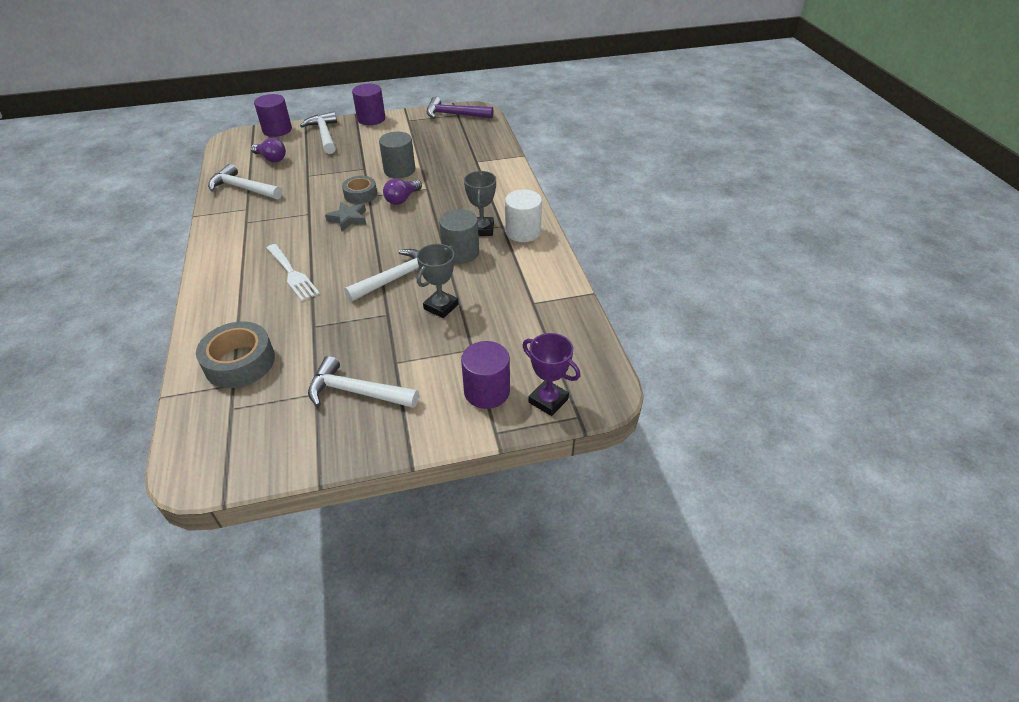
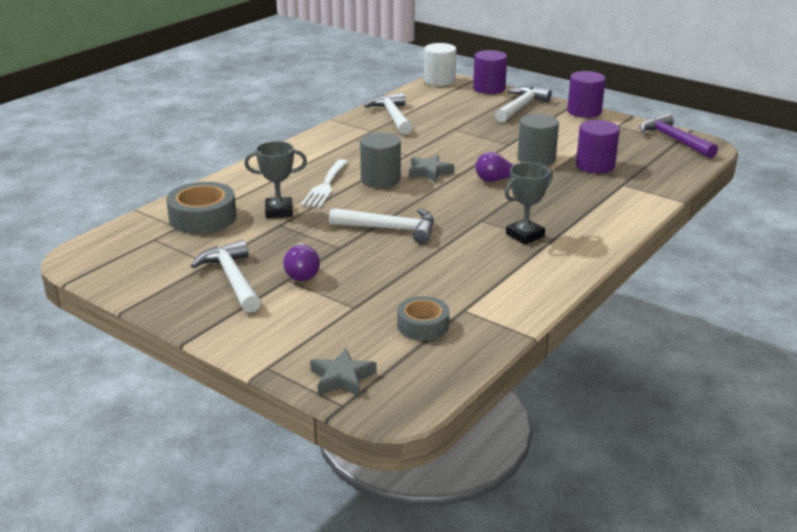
camera: 50 degrees right, 15 degrees down
purple light bulb [251,138,286,162] -> purple light bulb moved to [283,243,320,281]
grey tape [342,176,377,204] -> grey tape moved to [397,296,449,341]
grey trophy [417,244,459,318] -> grey trophy moved to [244,141,307,218]
grey cylinder [439,209,479,264] -> grey cylinder moved to [360,133,401,188]
purple cylinder [461,341,510,409] -> purple cylinder moved to [576,120,620,173]
white cylinder [505,189,542,242] -> white cylinder moved to [424,43,456,86]
purple trophy [522,333,580,416] -> grey star [310,348,377,397]

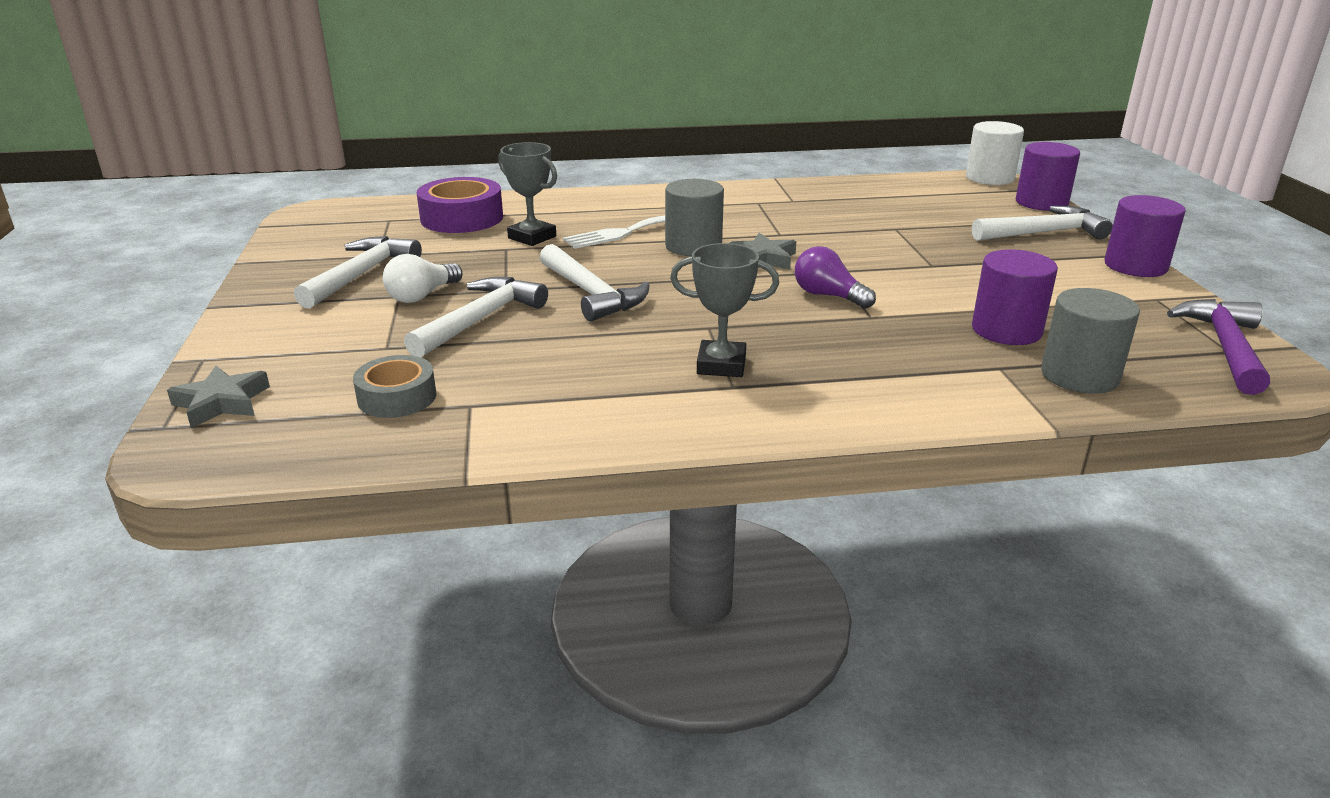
camera: 45 degrees right, 0 degrees up
grey tape [166,182,237,234] -> purple tape [417,177,503,233]
purple light bulb [283,243,320,281] -> white light bulb [383,254,462,303]
white hammer [364,93,412,135] -> white hammer moved to [404,277,548,357]
grey cylinder [517,114,559,166] -> grey cylinder moved to [1041,288,1140,394]

